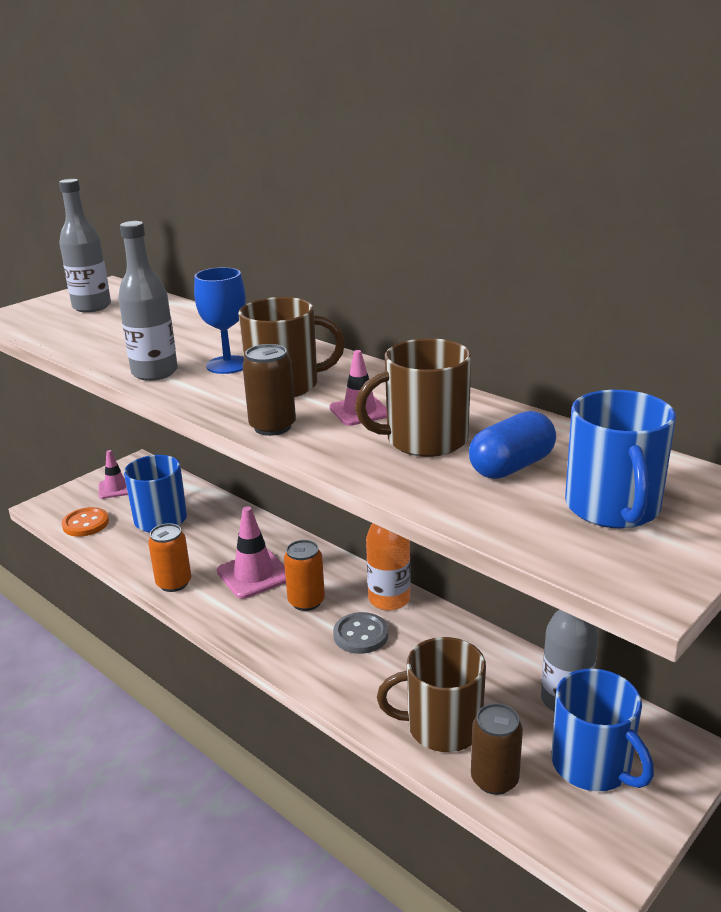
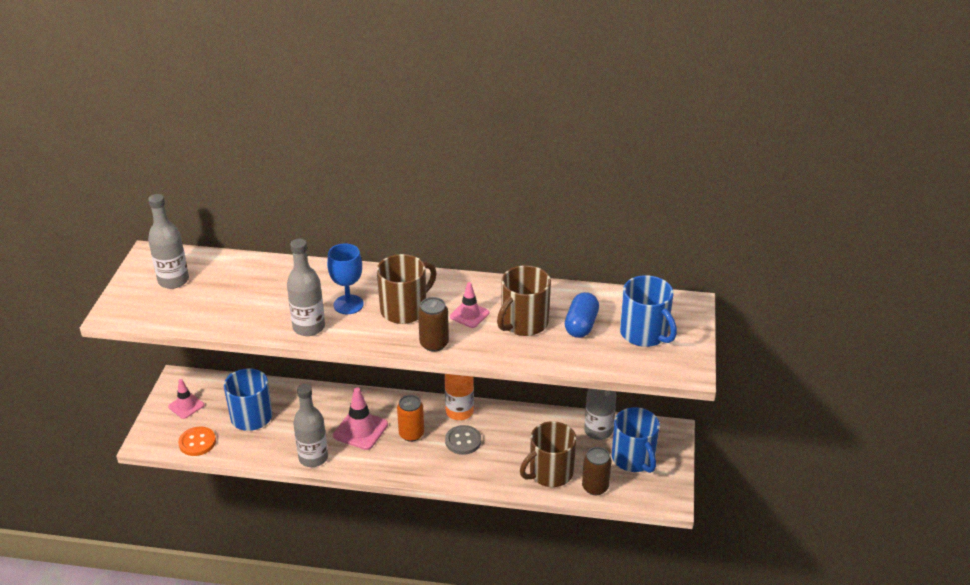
camera: 35 degrees left, 10 degrees up
orange can [148,523,191,592] -> grey bottle [293,384,328,467]
blue mug [551,668,654,791] -> blue mug turned 45 degrees clockwise [612,407,660,473]

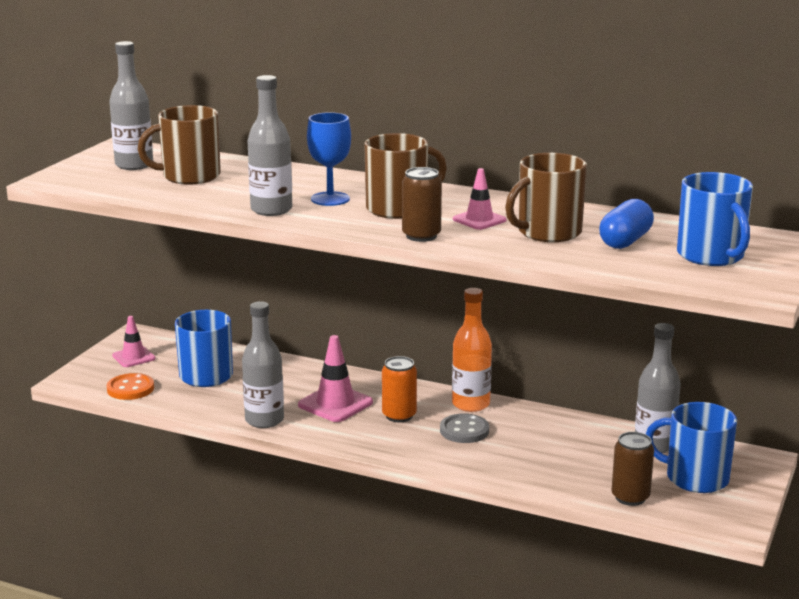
camera: 15 degrees right, 15 degrees down
brown mug [520,421,576,487] -> brown mug moved to [138,105,221,185]
blue mug [612,407,660,473] -> blue mug turned 120 degrees clockwise [646,402,737,493]

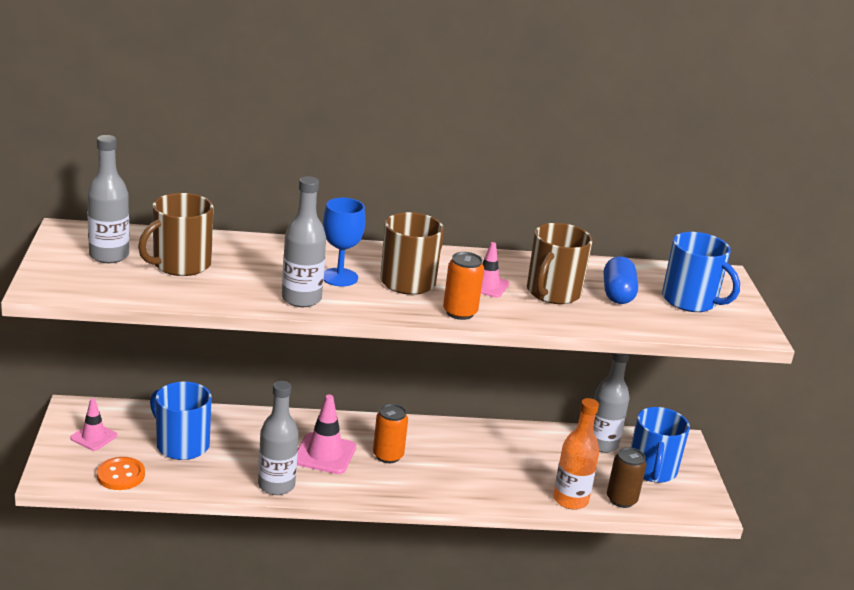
camera: 30 degrees left, 5 degrees up
brown can [402,167,442,242] -> orange can [443,252,484,320]
grey button [440,414,489,443] -> none
orange bottle [452,288,492,412] -> orange bottle moved to [553,398,599,510]
blue mug [646,402,737,493] -> blue mug turned 75 degrees counterclockwise [631,407,690,483]

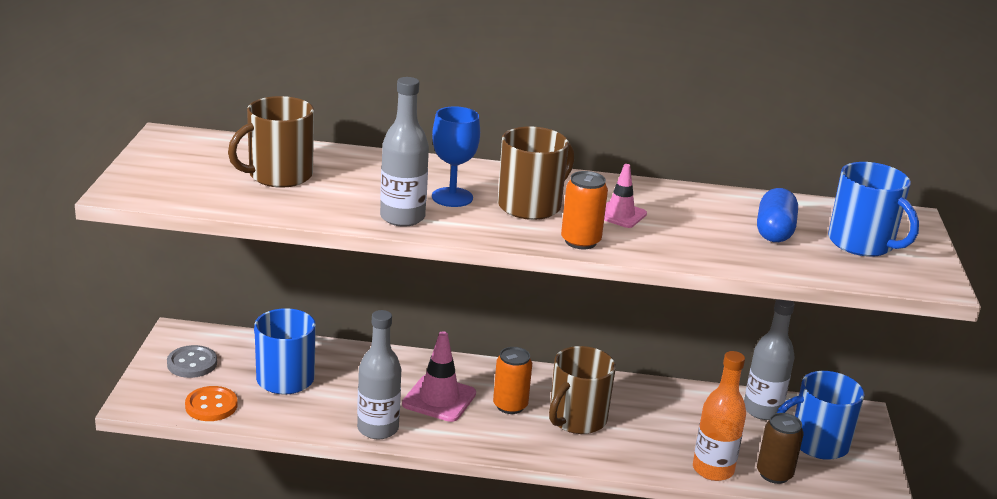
camera: 10 degrees right, 0 degrees up
pink traffic cone [70,398,117,451] -> grey button [167,345,217,378]
grey bottle [87,135,129,263] -> none
brown mug [527,223,593,304] -> brown mug moved to [549,346,616,434]
blue mug [631,407,690,483] -> blue mug turned 60 degrees clockwise [777,371,865,460]

